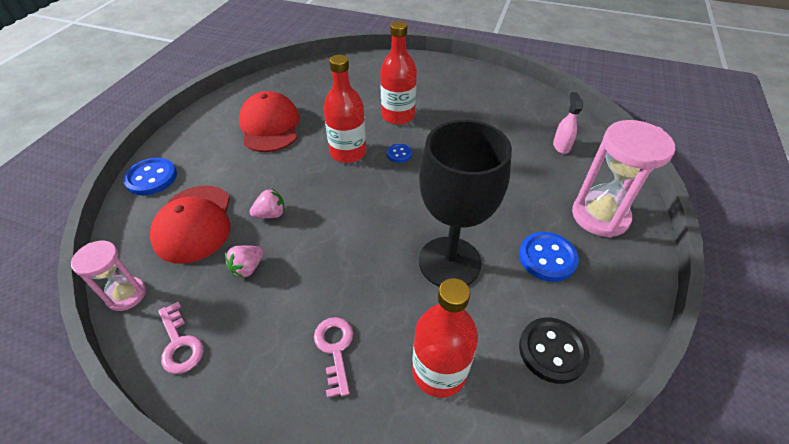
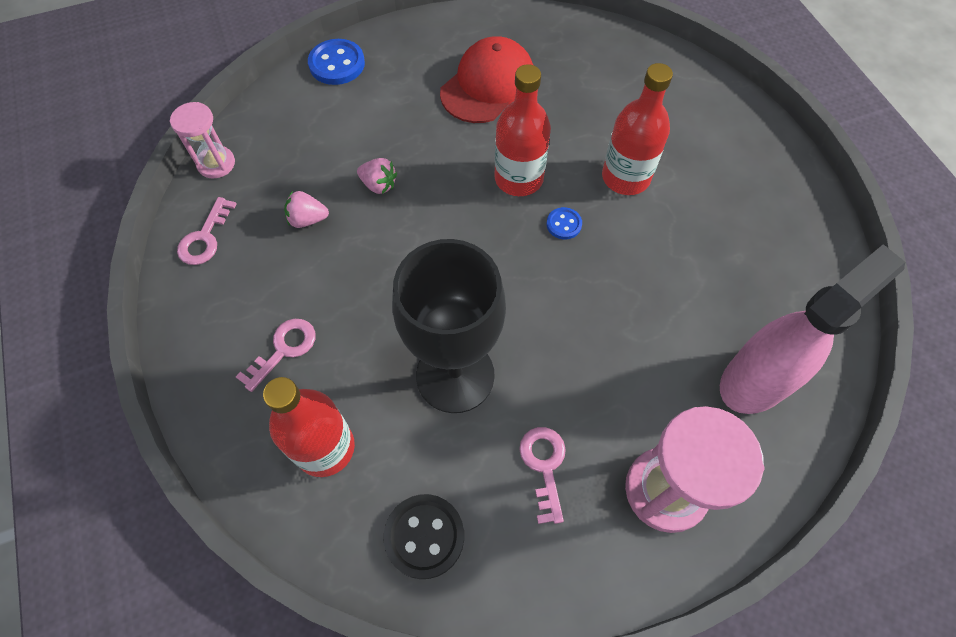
camera: 50 degrees right, 15 degrees up
red cap [150,186,230,264] -> none
blue button [519,232,579,282] -> pink key [519,427,566,524]
pink spray bottle [553,92,583,154] -> pink spray bottle [720,244,905,414], size x2.23

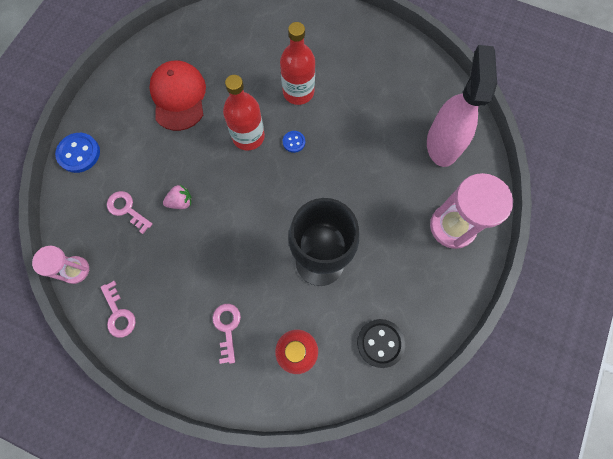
camera: 45 degrees left, 10 degrees up
pink strawberry [284,191,329,228] -> none
pink key [519,427,566,524] -> pink key moved to [107,191,153,234]

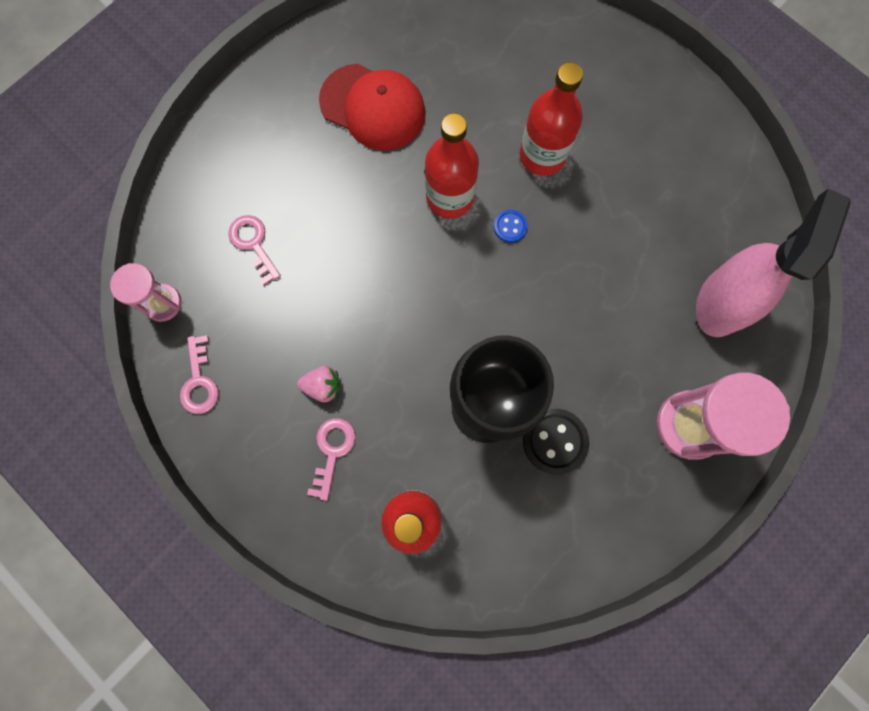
camera: 20 degrees right, 5 degrees up
blue button [55,133,100,173] -> none
red cap [149,61,206,131] -> red cap turned 105 degrees clockwise [319,64,426,151]
pink strawberry [163,185,192,209] -> pink strawberry moved to [297,366,340,402]
black button [357,319,405,368] -> black button moved to [523,409,589,474]

